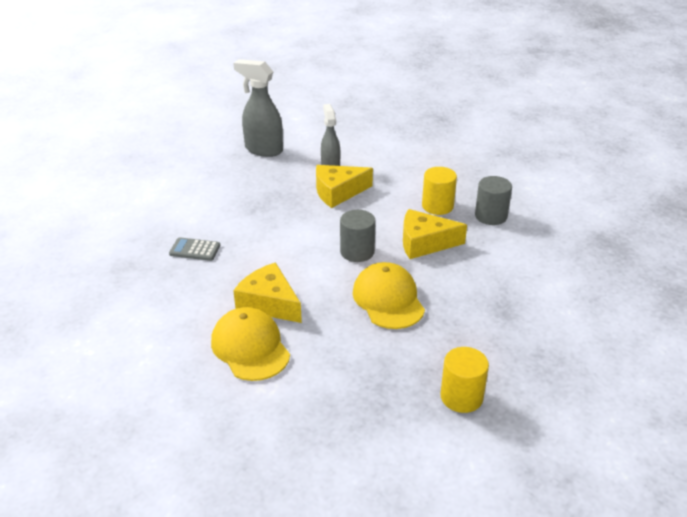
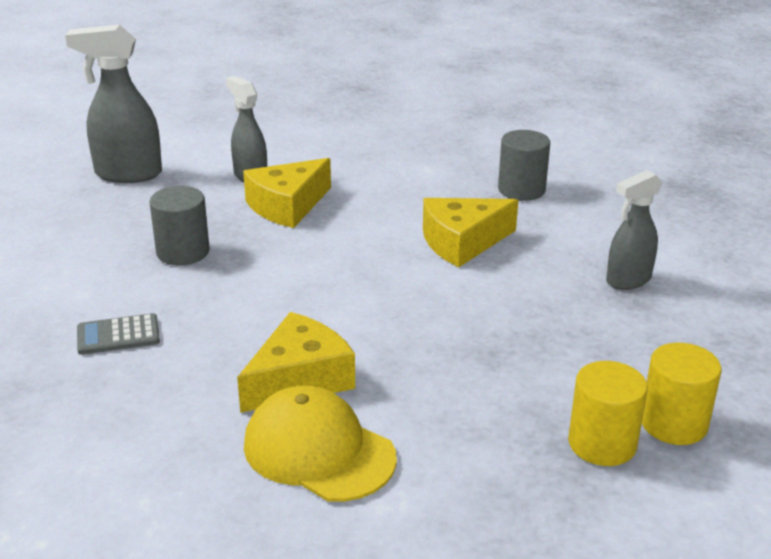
camera: 25 degrees left, 5 degrees down
yellow cheese [233,263,302,323] -> yellow cheese turned 120 degrees clockwise [237,312,355,413]
grey cylinder [340,210,376,262] -> grey cylinder moved to [149,186,210,265]
yellow cap [353,262,425,329] -> none
yellow cylinder [422,167,457,215] -> yellow cylinder moved to [568,361,648,466]
none -> grey spray bottle [606,170,663,290]

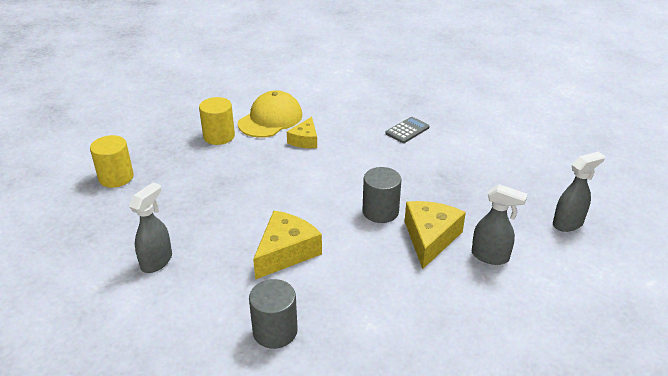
camera: 150 degrees right, 5 degrees up
grey spray bottle [65,25,162,183] -> grey spray bottle [553,152,605,232], size x0.66
grey cylinder [149,186,210,265] -> grey cylinder moved to [362,167,401,223]
yellow cheese [237,312,355,413] -> yellow cheese [287,117,317,148], size x0.64
yellow cap [244,386,397,502] -> yellow cap turned 60 degrees counterclockwise [238,90,302,138]
yellow cylinder [568,361,648,466] -> yellow cylinder moved to [199,97,235,145]

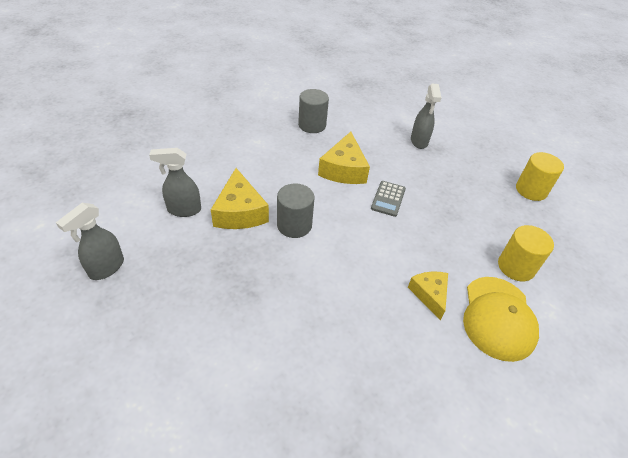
camera: 150 degrees right, 10 degrees up
grey calculator [385,117,429,143] -> grey calculator moved to [371,181,406,217]

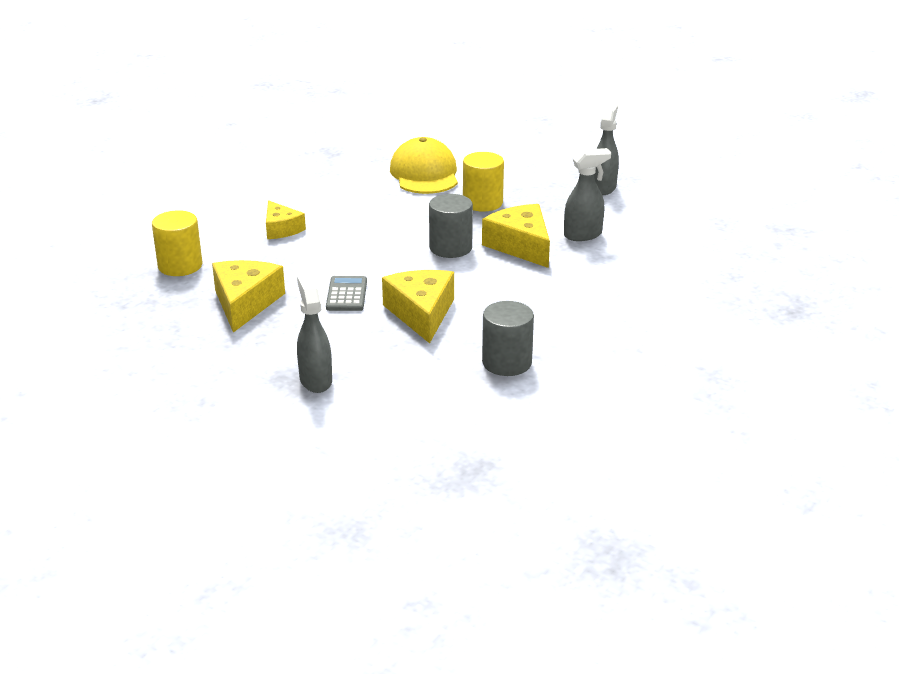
camera: 165 degrees right, 15 degrees down
yellow cap [463,277,539,362] -> yellow cap moved to [390,137,458,194]
yellow cylinder [516,152,564,201] -> yellow cylinder moved to [463,152,504,212]
none -> yellow cheese [212,260,285,333]

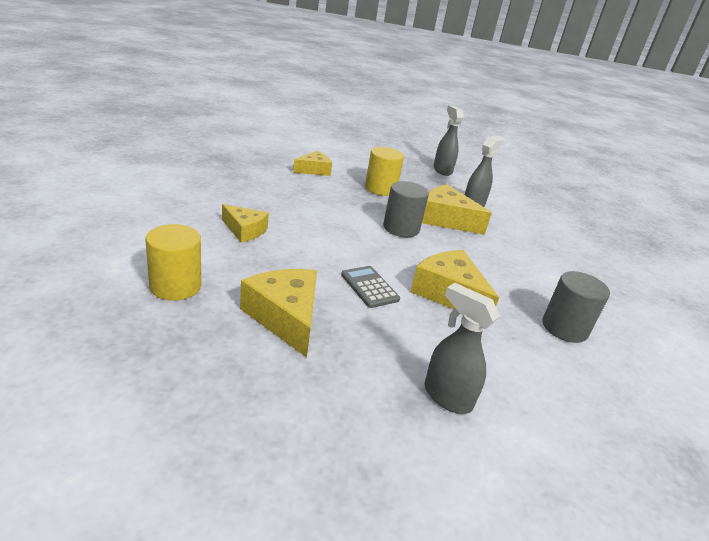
camera: 35 degrees left, 0 degrees up
yellow cap [390,137,458,194] -> yellow cheese [293,151,332,176]

